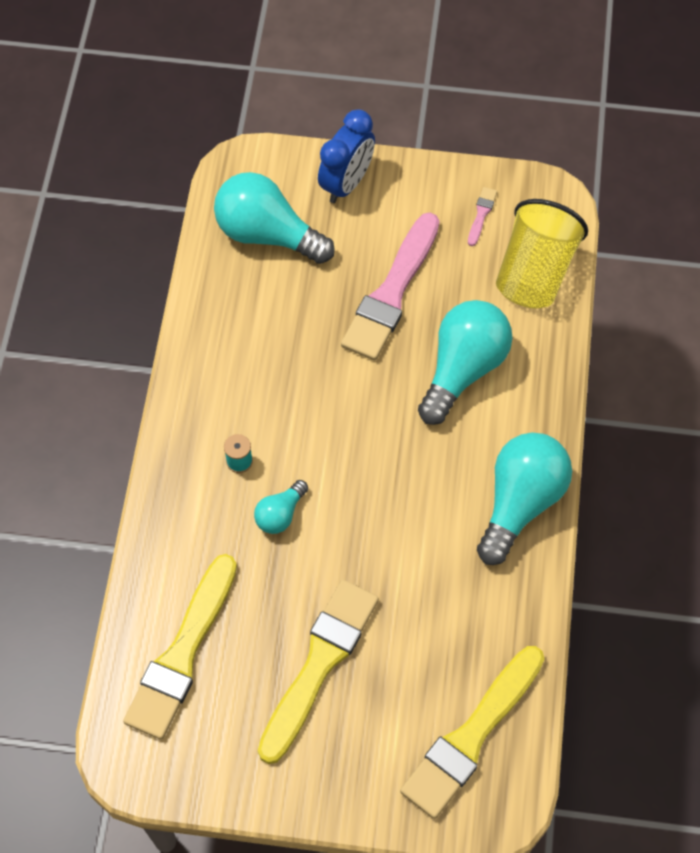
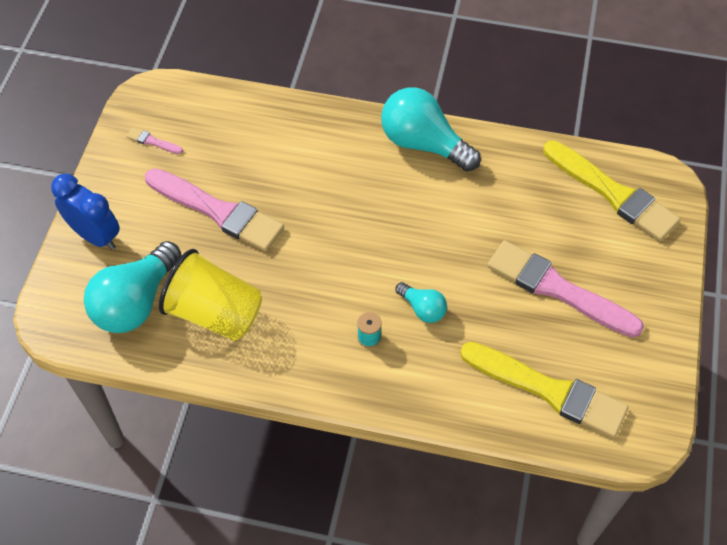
camera: 85 degrees left, 5 degrees down
yellow brush [258,580,379,764] -> pink brush [487,240,644,338]
turquoise light bulb [418,300,513,425] -> none
yellow cup [496,199,588,308] -> yellow cup moved to [159,249,262,341]

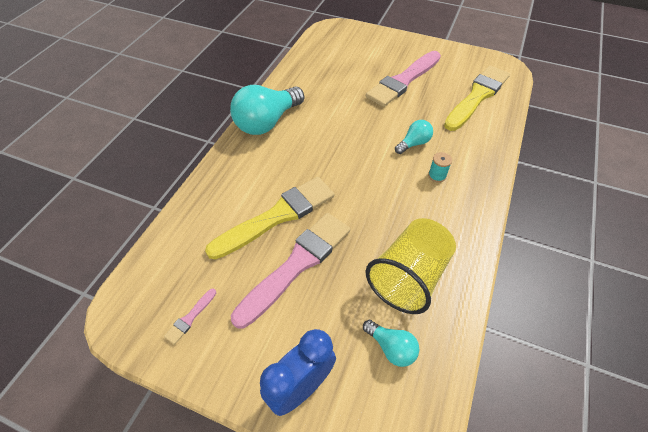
camera: 80 degrees left, 5 degrees down
turquoise light bulb [84,241,182,333] -> turquoise light bulb [363,320,419,367], size x0.50
yellow brush [544,140,680,241] -> yellow brush moved to [205,177,334,260]

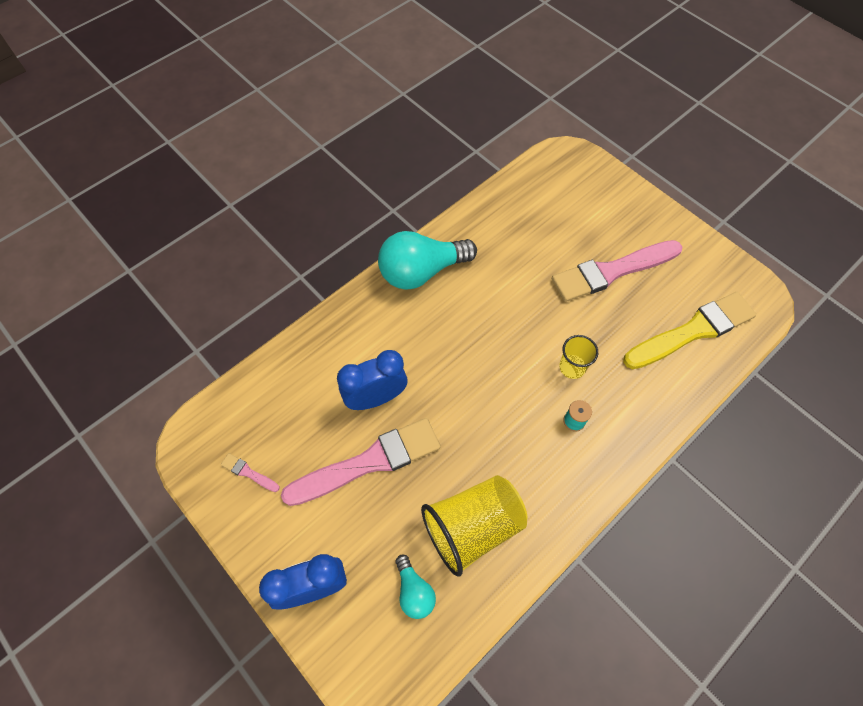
camera: 25 degrees right, 10 degrees up
pink brush [164,288,216,345] -> pink brush turned 60 degrees clockwise [221,453,280,492]
yellow brush [205,177,334,260] -> blue clock [337,350,407,410]
turquoise light bulb [395,120,433,154] -> yellow cup [559,335,598,379]

